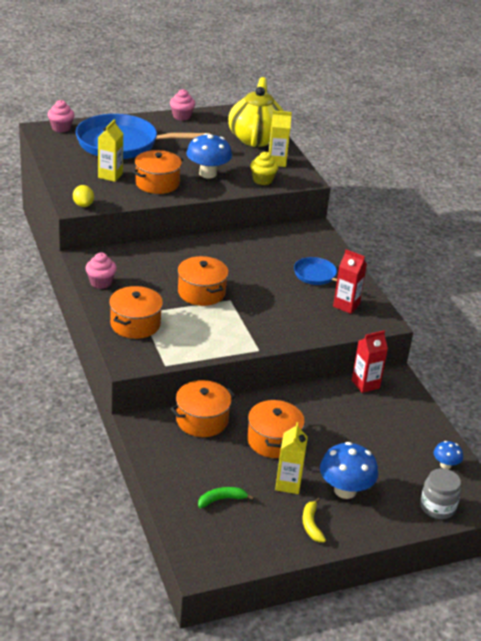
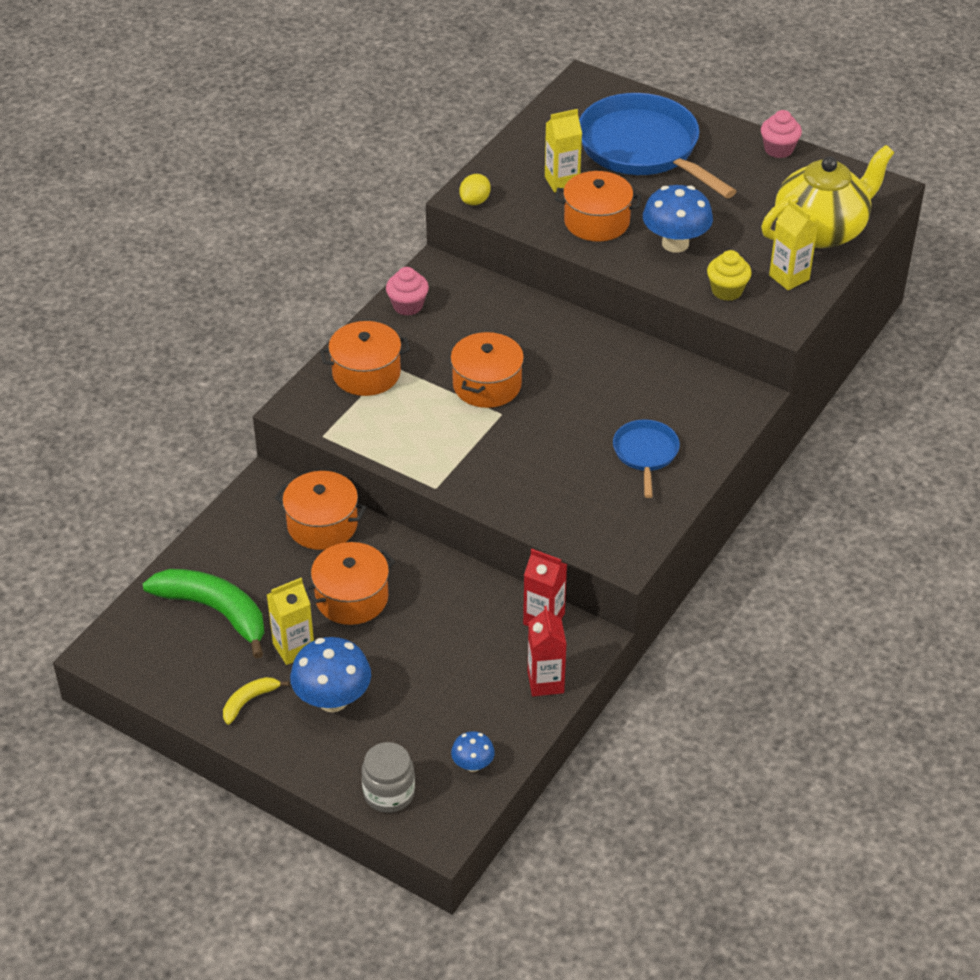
camera: 55 degrees right, 10 degrees up
pink cupcake [48,100,75,132] -> none
green banana [198,487,254,508] -> green banana [143,569,264,659], size x2.08
red carton [333,249,367,314] -> red carton moved to [528,605,567,696]

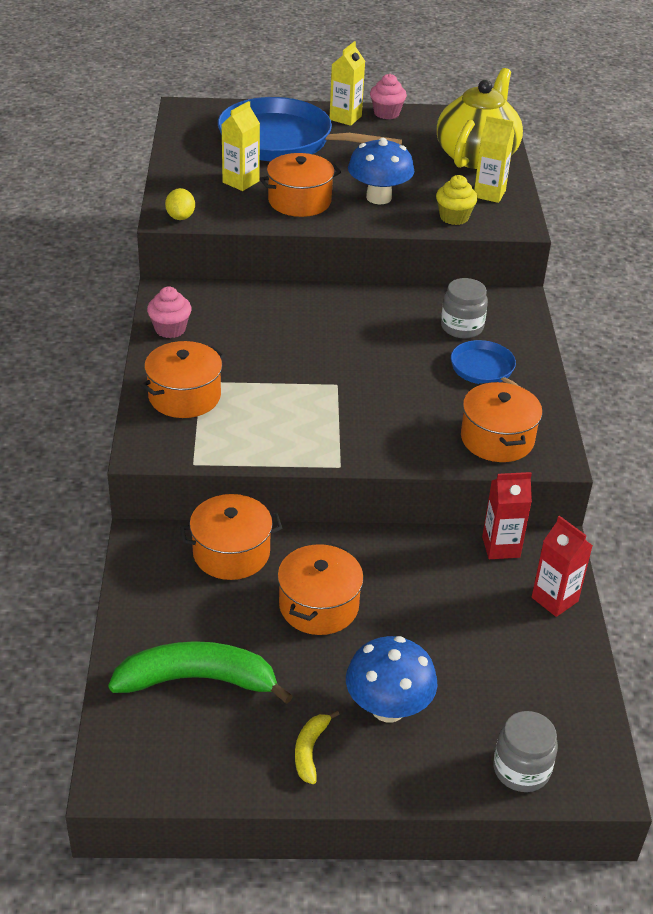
camera: 35 degrees left, 5 degrees down
yellow carton [267,578,314,665] -> yellow carton moved to [329,41,365,126]
orange pot [450,332,524,408] -> orange pot moved to [461,382,542,462]
blue mushroom [451,731,495,772] -> none
none -> grey jar [441,278,488,339]

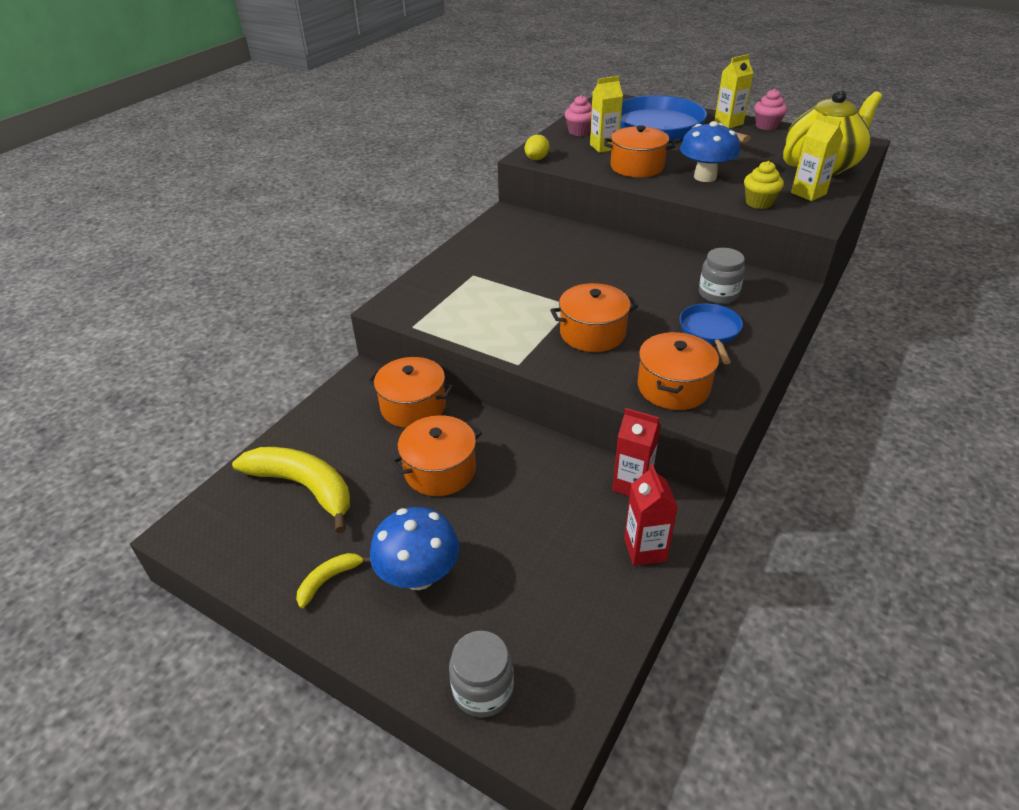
camera: 35 degrees right, 0 degrees up
green banana [108,641,293,704] -> yellow banana [232,447,350,533]
orange pot [141,341,225,418] -> orange pot moved to [551,283,638,352]
pink cupcake [147,287,191,338] -> pink cupcake moved to [565,95,592,136]

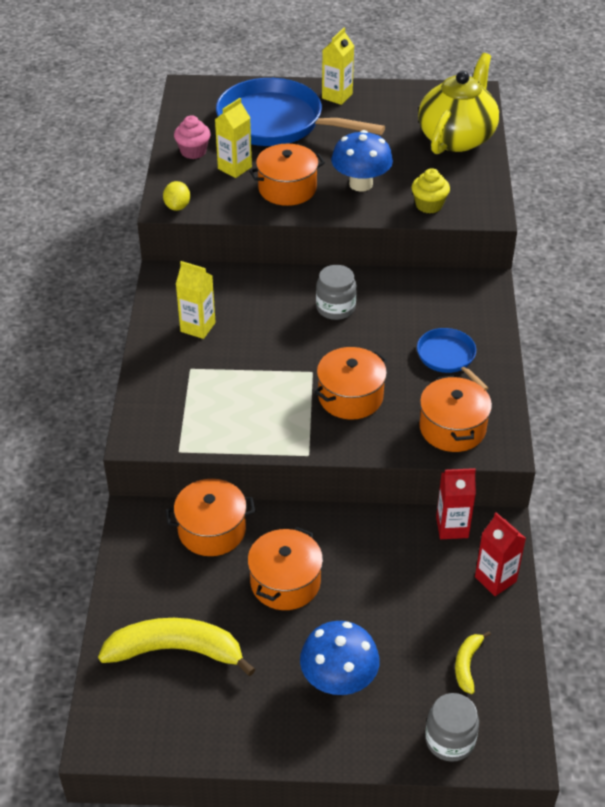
camera: 30 degrees left, 5 degrees up
yellow banana [296,553,370,609] -> yellow banana moved to [455,631,491,694]
grey jar [699,248,745,304] -> grey jar moved to [316,265,357,320]
pink cupcake [754,89,787,130] -> none
yellow carton [791,114,843,201] -> yellow carton moved to [176,261,216,339]

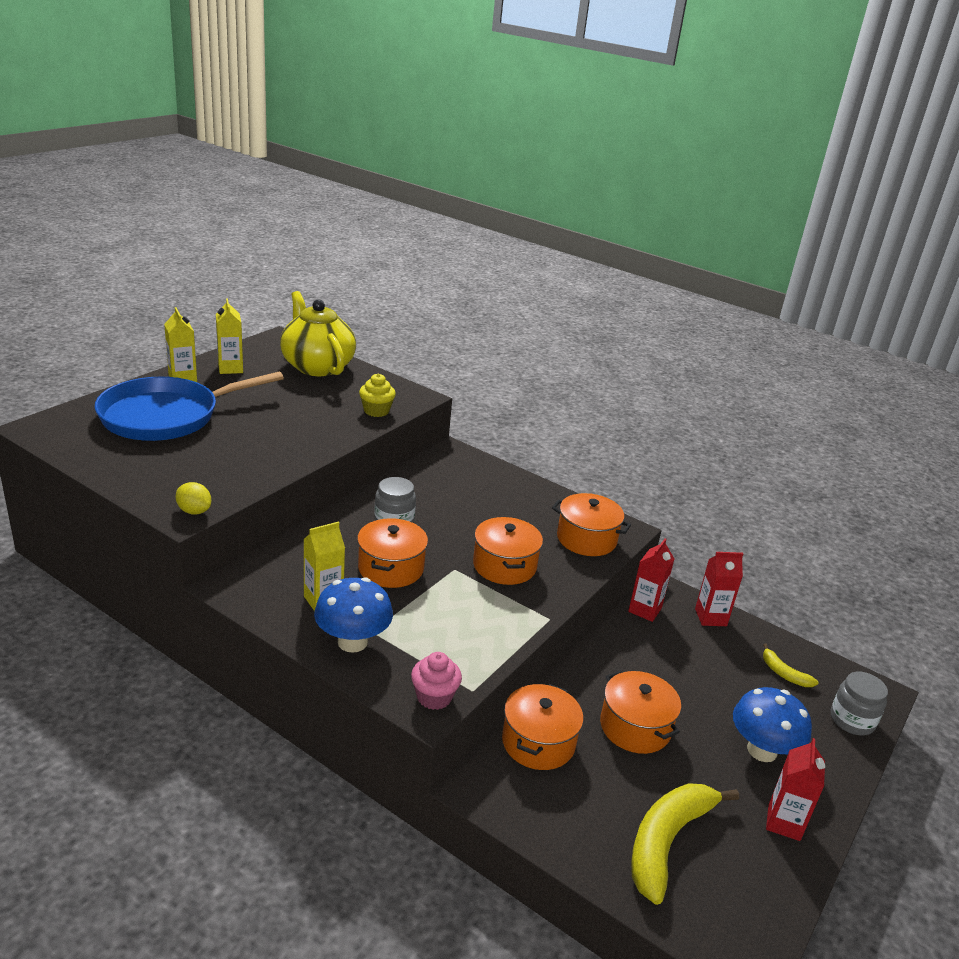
camera: 60 degrees left, 15 degrees down
pink cupcake [174,115,211,159] -> pink cupcake moved to [411,652,462,710]
yellow carton [215,98,252,178] -> yellow carton moved to [216,298,243,374]
orange pot [249,144,325,206] -> orange pot moved to [357,518,428,588]
blue mushroom [331,130,393,192] -> blue mushroom moved to [314,577,393,653]
blue pan [417,328,488,390] -> none
none -> red carton [766,738,825,841]

